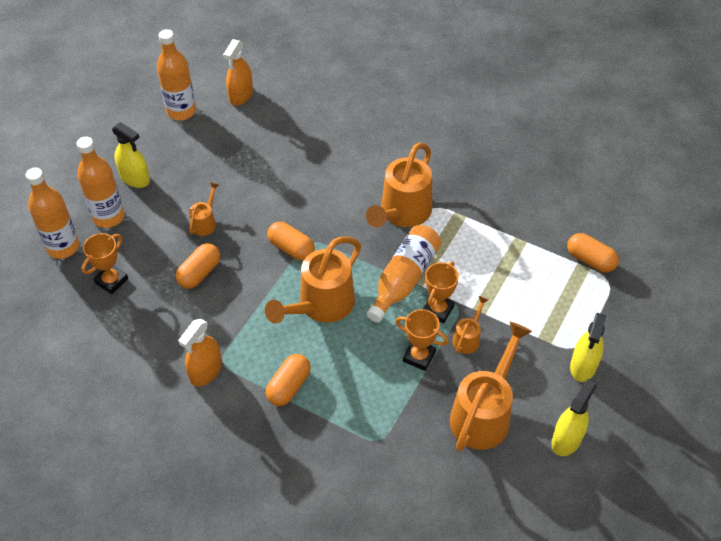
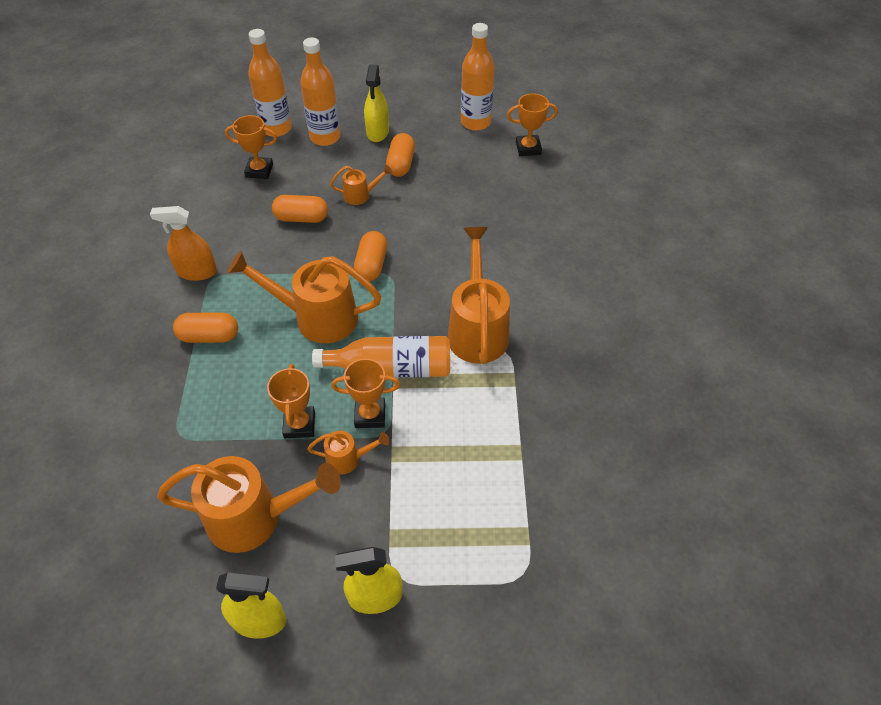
camera: 60 degrees right, 0 degrees up
orange spray bottle [223,39,253,106] -> orange trophy [507,94,558,156]
orange watering can [366,143,432,227] -> orange watering can turned 90 degrees clockwise [448,227,510,364]
orange capsule [567,233,619,273] -> orange capsule moved to [386,133,415,177]

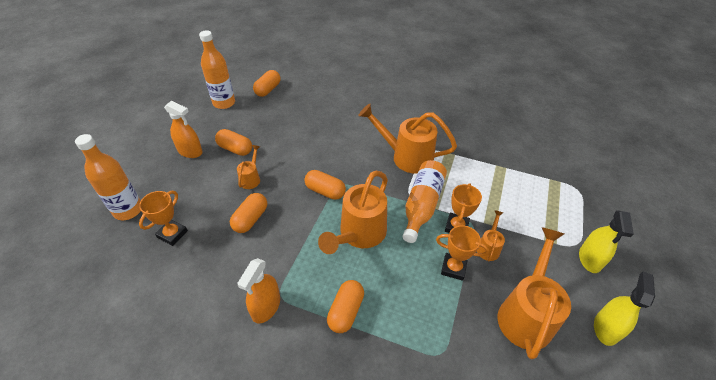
camera: 70 degrees left, 5 degrees down
orange bottle [300,37,341,146] -> none
yellow spray bottle [364,64,389,142] -> orange spray bottle [164,101,203,158]
orange trophy [507,94,558,156] -> orange capsule [253,70,281,97]

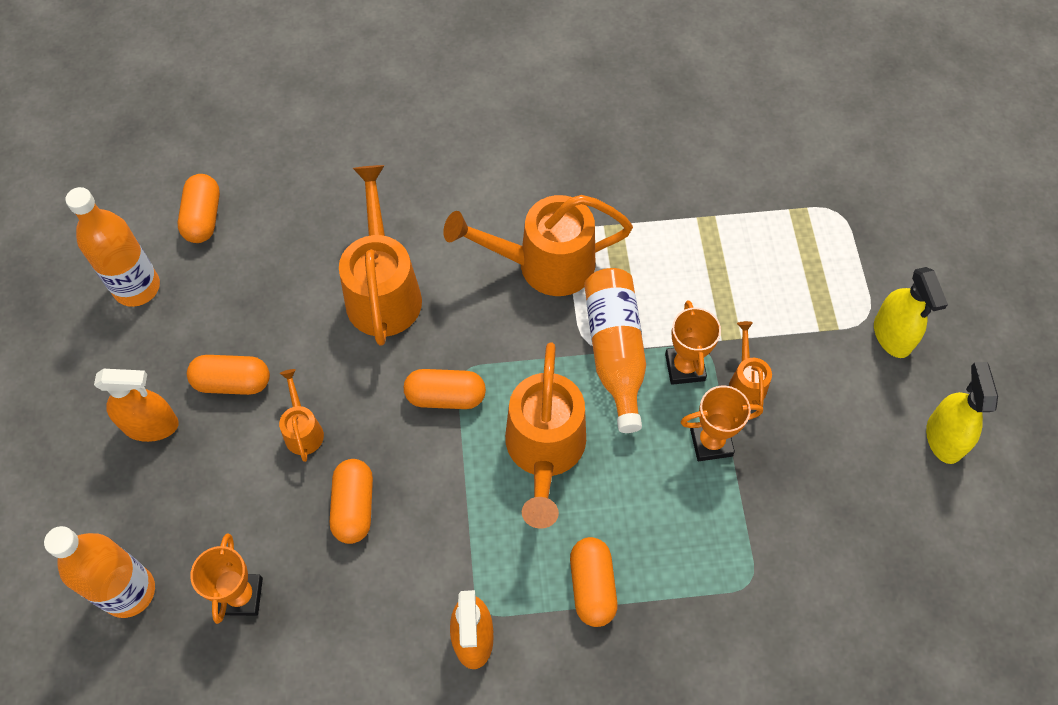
camera: 25 degrees left, 15 degrees up
orange watering can [497,227,571,360] -> orange watering can moved to [339,165,422,346]

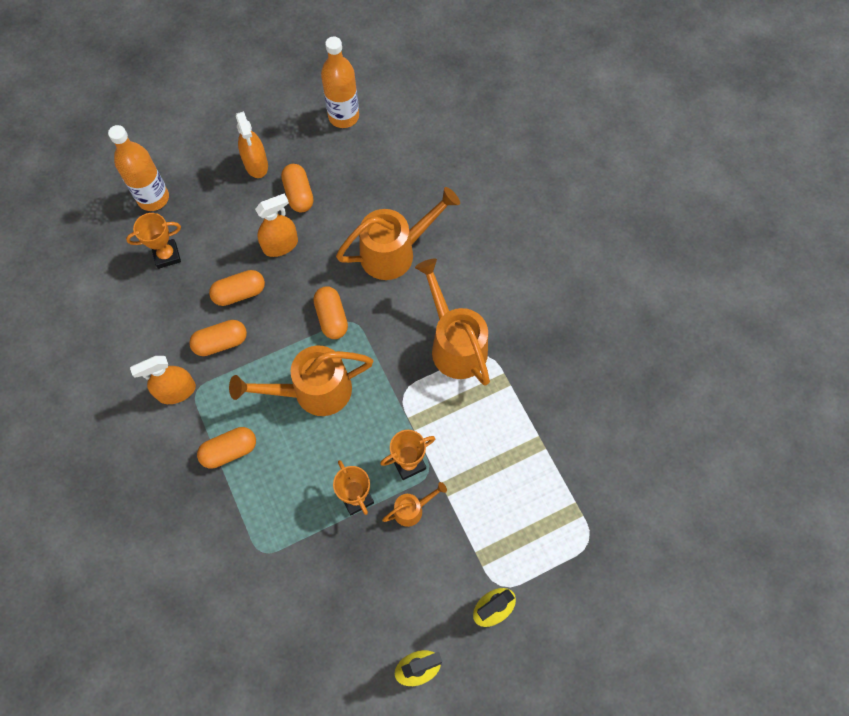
camera: 70 degrees right, 5 degrees up
orange capsule [178,174,220,243] -> orange capsule moved to [189,320,247,356]
orange watering can [279,369,324,462] -> orange spray bottle [255,194,298,257]
orange bottle [584,268,646,433] -> none

